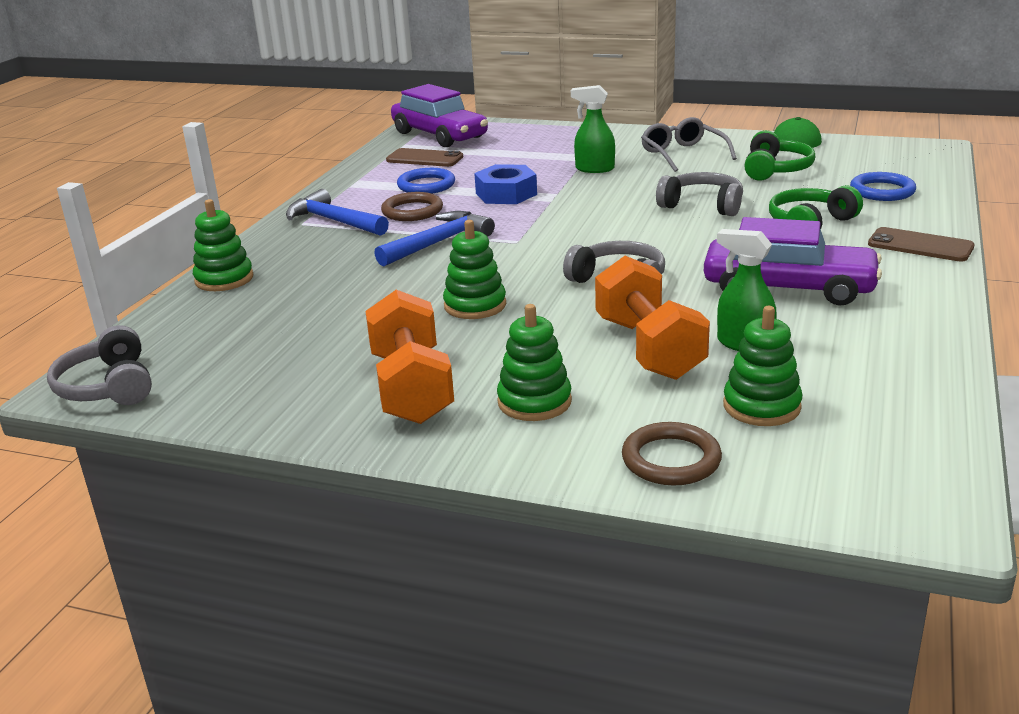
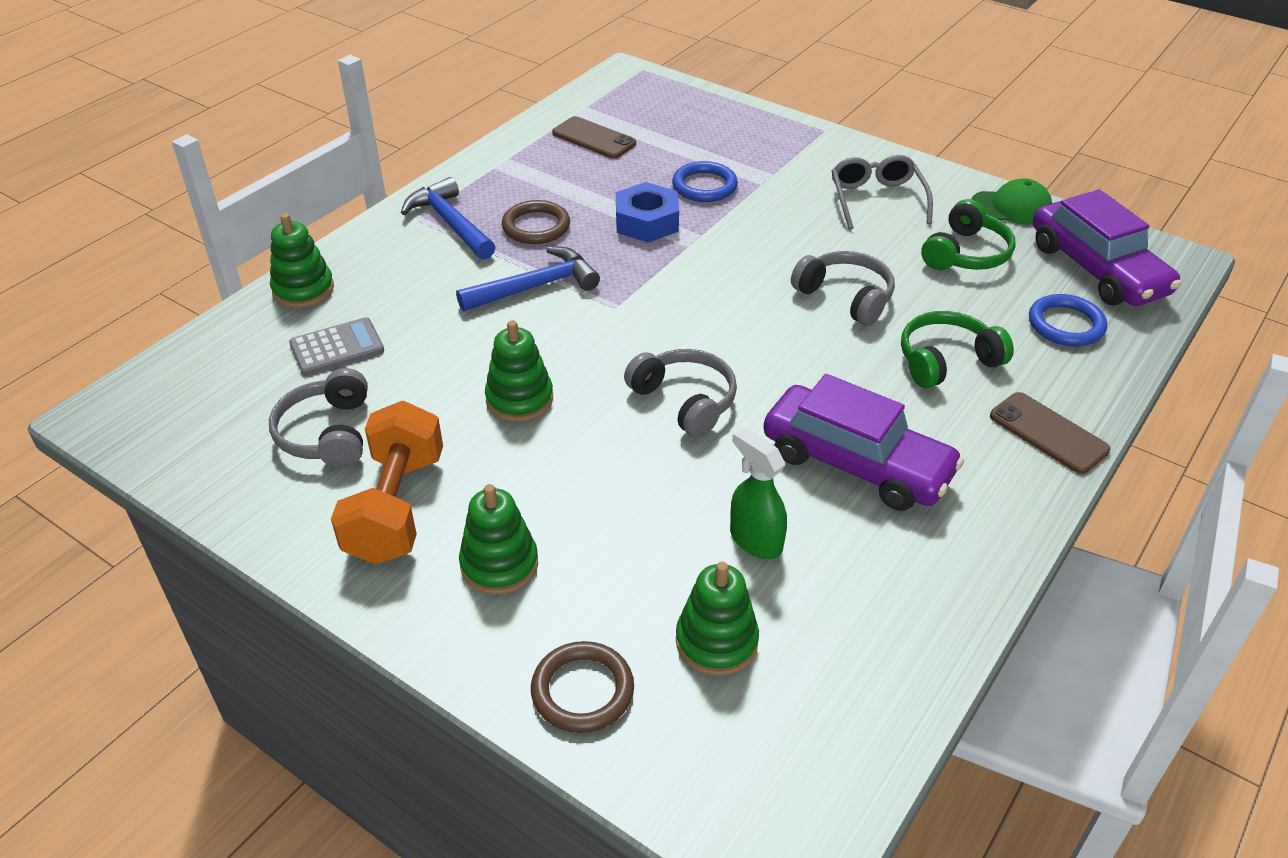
camera: 15 degrees right, 15 degrees up
grey headphones [47,325,152,405] -> grey headphones moved to [269,368,368,468]
purple car [391,84,488,147] -> purple car moved to [1033,189,1181,306]
blue ring [397,168,455,194] -> blue ring moved to [672,161,738,202]
green spray bottle [571,85,615,173] -> none
orange dumbbell [595,256,710,380] -> none
none -> grey calculator [289,317,384,376]

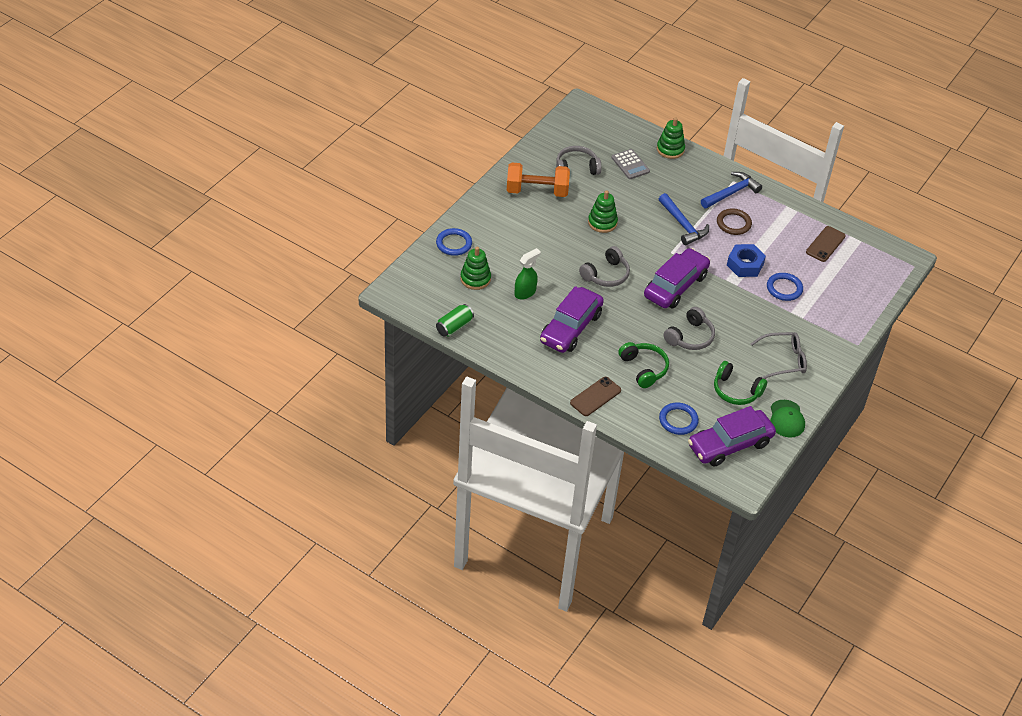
camera: 85 degrees right, 5 degrees up
green stacking toy [459,484,538,595] -> none
brown ring [531,641,634,733] -> blue ring [436,228,472,256]
none -> green can [436,304,474,337]
none -> purple car [644,248,710,308]

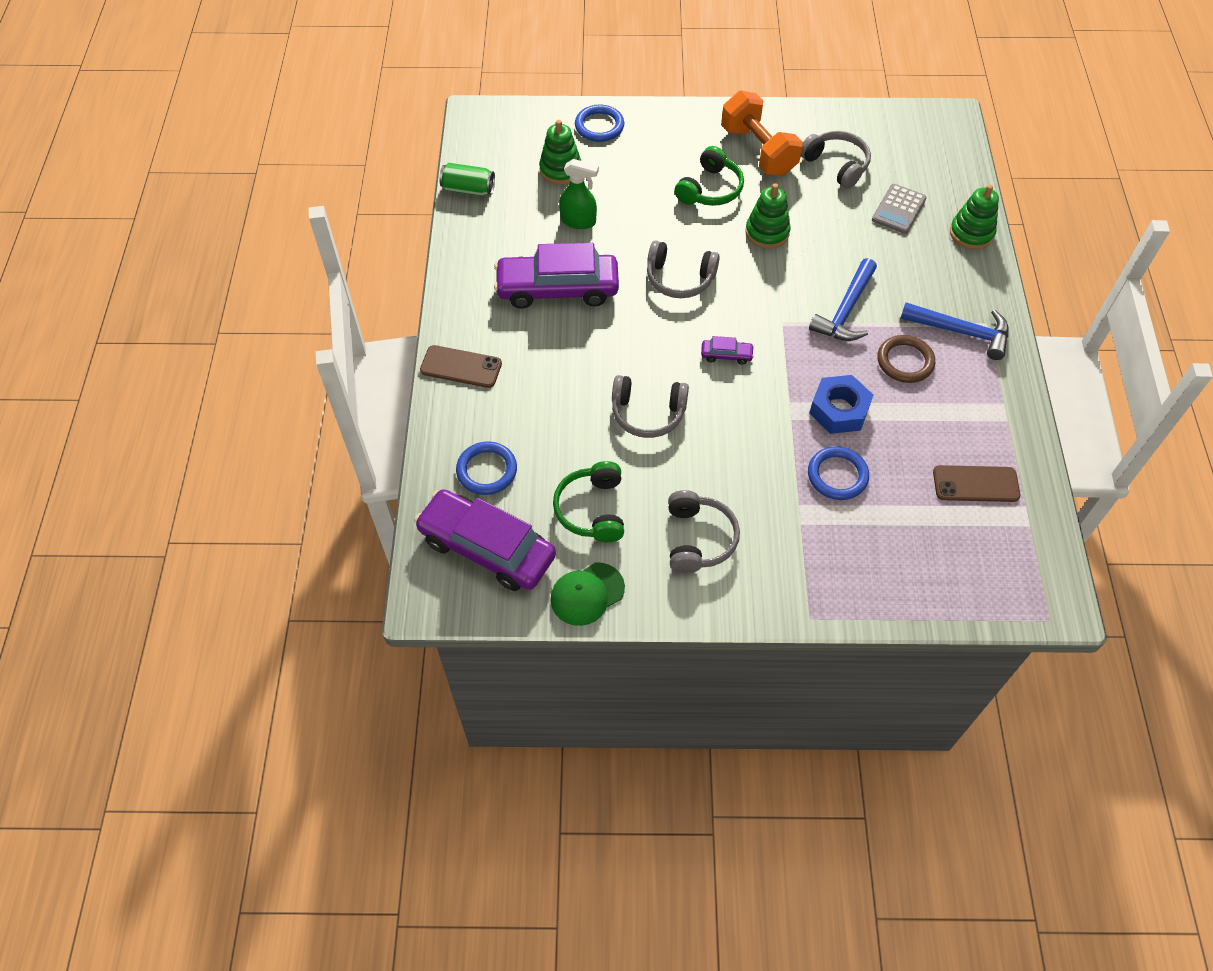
camera: 60 degrees right, 10 degrees up
green headphones [618,342,669,388] -> green headphones moved to [675,146,744,206]
purple car [644,248,710,308] -> purple car [701,336,754,365], size x0.41
grey glasses [751,332,807,379] -> grey headphones [668,490,740,573]

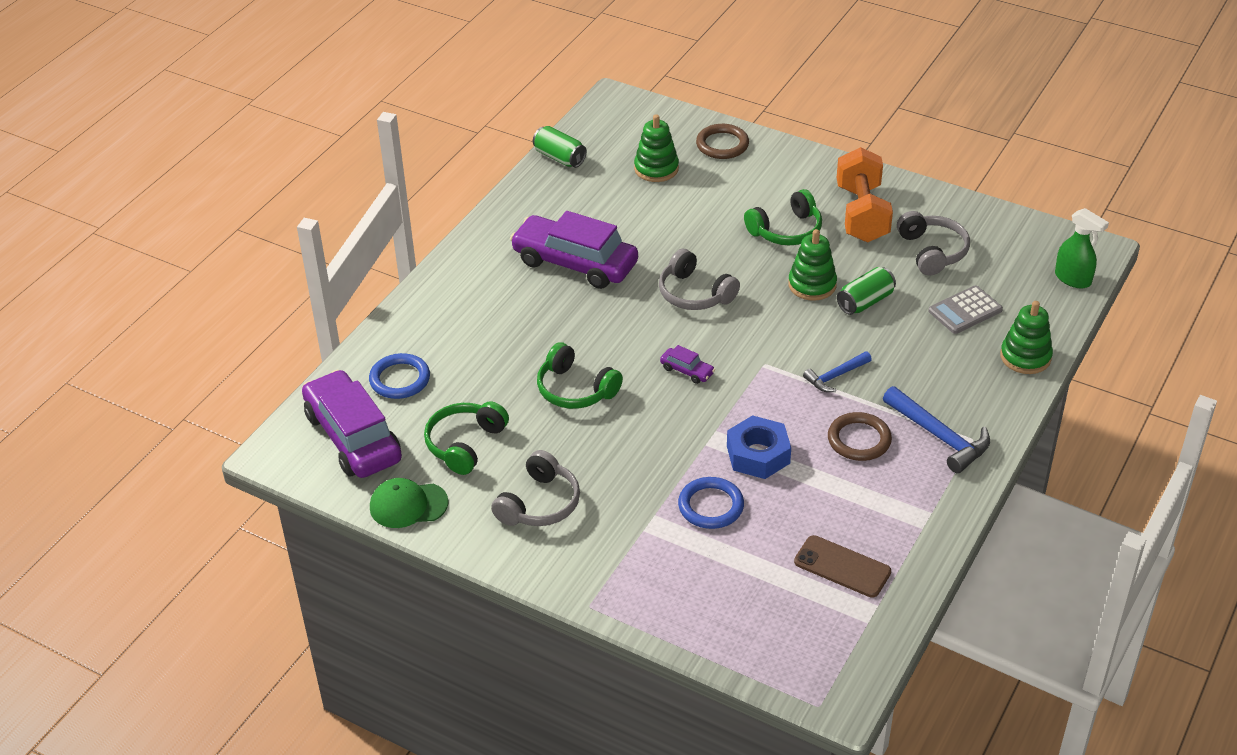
camera: 30 degrees right, 15 degrees down
brown phone [420,345,502,388] -> none
green spray bottle [559,159,599,229] -> green spray bottle moved to [1055,208,1109,288]
blue ring [575,104,624,142] -> brown ring [696,124,749,159]
grey headphones [612,375,689,438] -> green headphones [537,342,623,409]
blue hammer [809,258,877,341] -> blue hammer [803,351,872,392], size x0.61
none -> green can [837,267,896,315]

